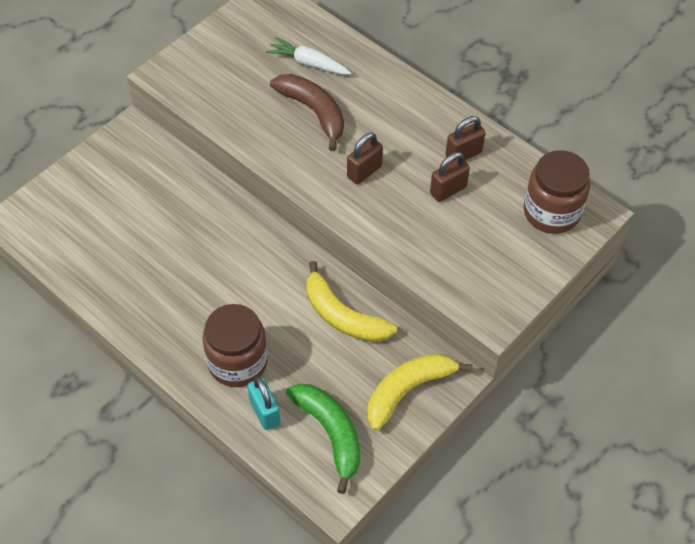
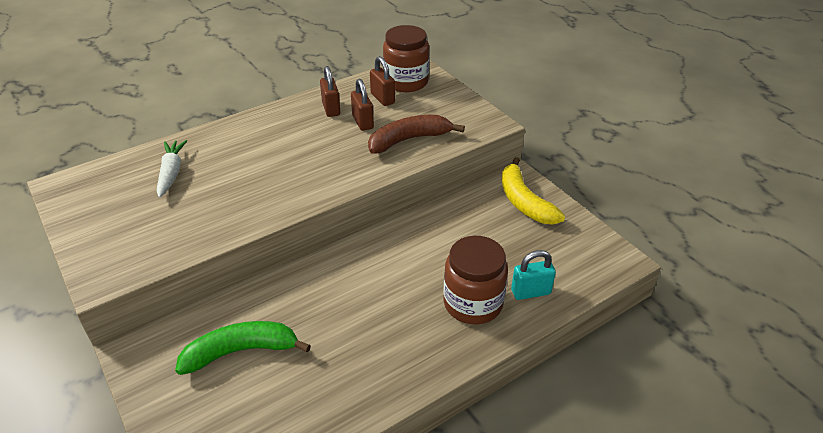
camera: 75 degrees left, 15 degrees down
white carrot [266,37,351,75] -> white carrot turned 135 degrees clockwise [157,140,187,198]
brown banana [270,74,344,151] -> brown banana moved to [368,115,465,154]
green banana [286,384,360,494] -> green banana moved to [175,321,311,375]
yellow banana [307,261,397,342] -> none
brown padlock [347,133,383,185] -> brown padlock moved to [370,56,395,106]

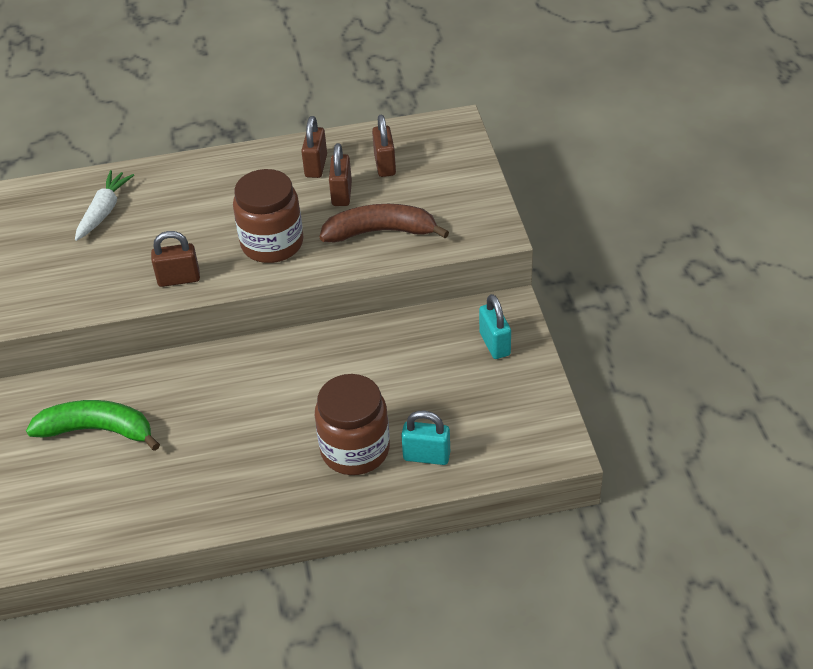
camera: 25 degrees right, 5 degrees up
brown jar [383,25,429,92] -> brown jar moved to [233,169,303,263]
yellow banana [502,157,565,224] -> turquoise padlock [479,294,511,359]
none -> brown padlock [151,231,200,287]

